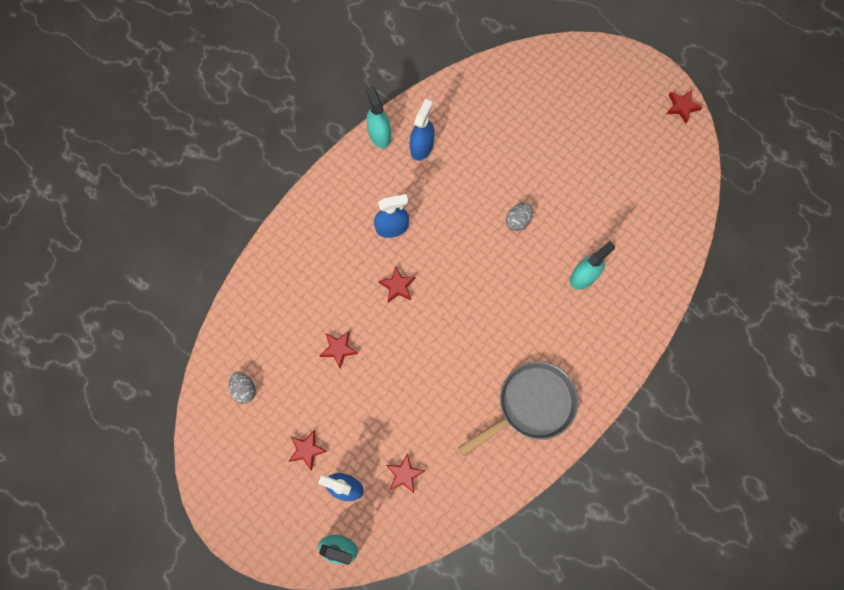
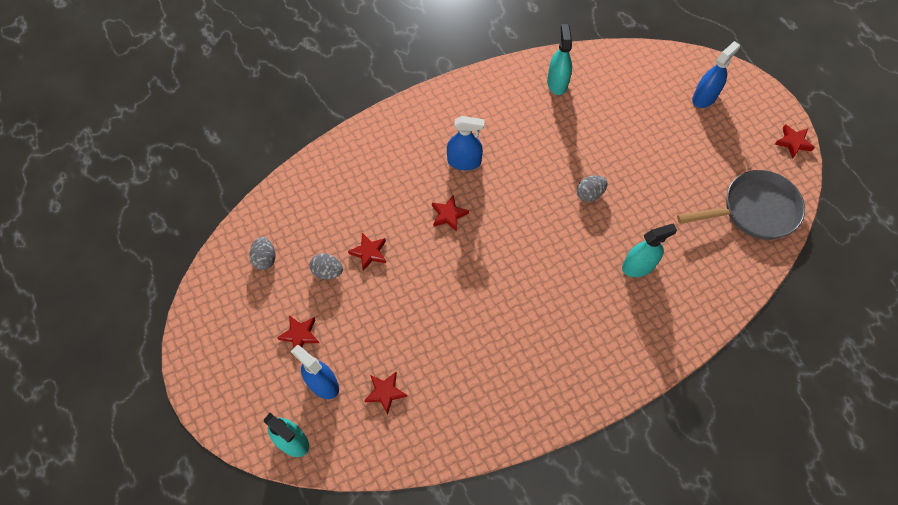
camera: 20 degrees right, 10 degrees down
turquoise spray bottle [366,86,391,148] -> turquoise spray bottle moved to [547,24,572,95]
blue spray bottle [410,99,435,161] -> blue spray bottle moved to [692,41,740,108]
grey pan [458,361,578,456] -> grey pan moved to [677,170,805,240]
none -> grey egg [310,253,343,280]

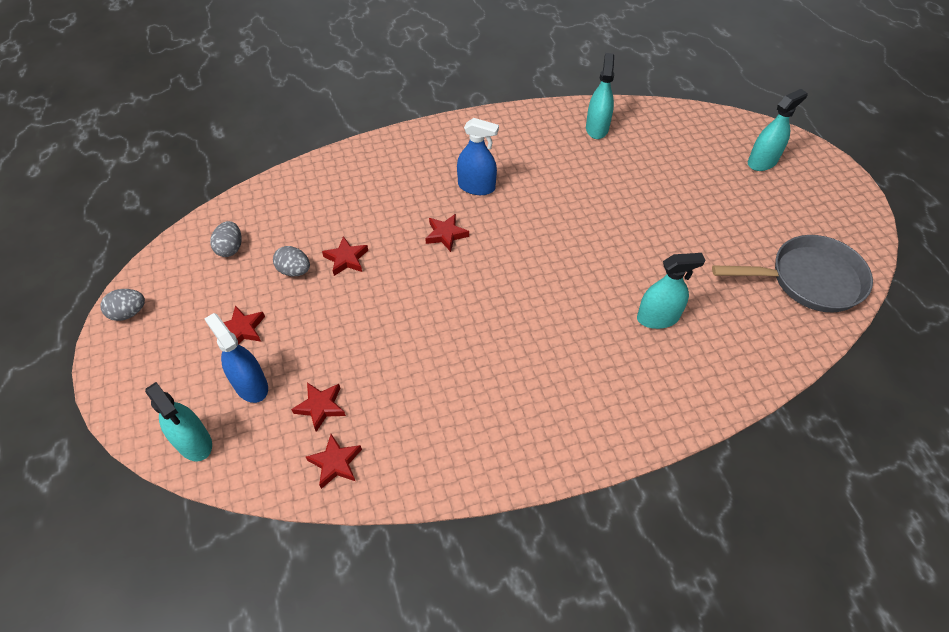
camera: 10 degrees right, 10 degrees down
grey egg [577,175,607,202] -> grey egg moved to [100,289,145,321]
blue spray bottle [692,41,740,108] -> turquoise spray bottle [748,89,808,171]
red star [775,124,815,159] -> red star moved to [306,434,362,489]

